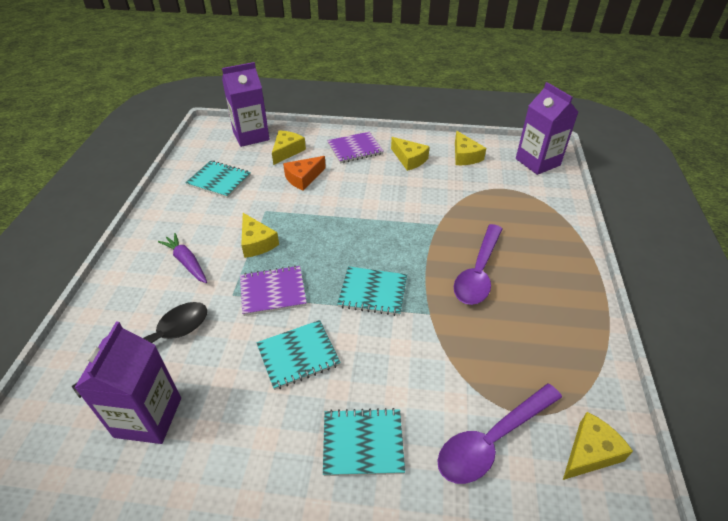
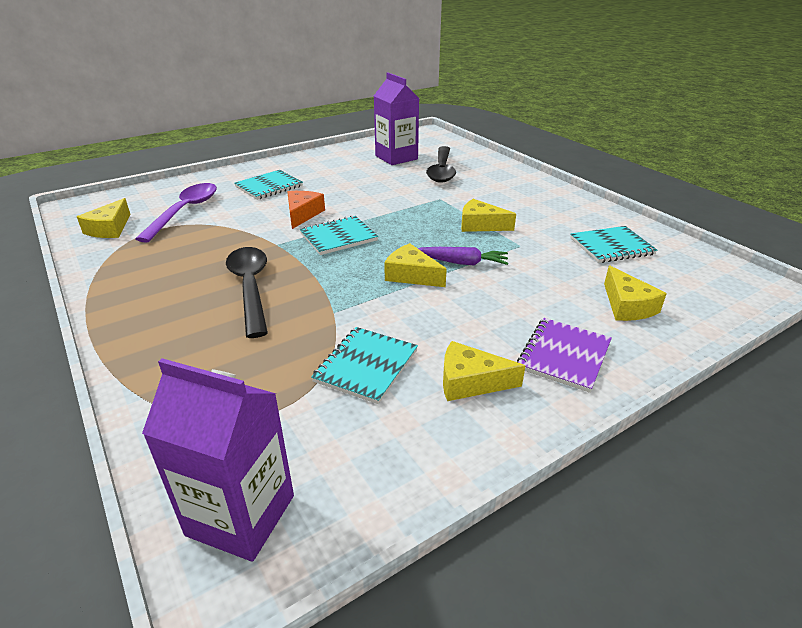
camera: 140 degrees right, 10 degrees down
purple carrot [158,233,207,283] -> purple carrot moved to [418,247,508,265]
purple carton [222,62,270,147] -> none
purple notebook [240,265,307,316] -> none
turquoise notebook [256,320,341,390] -> turquoise notebook moved to [311,327,418,404]
orange cheese [283,156,326,191] -> orange cheese moved to [287,191,325,229]
purple spoon [454,224,502,305] -> black spoon [226,247,268,338]
yellow cheese [455,131,486,165] -> yellow cheese moved to [384,243,447,287]

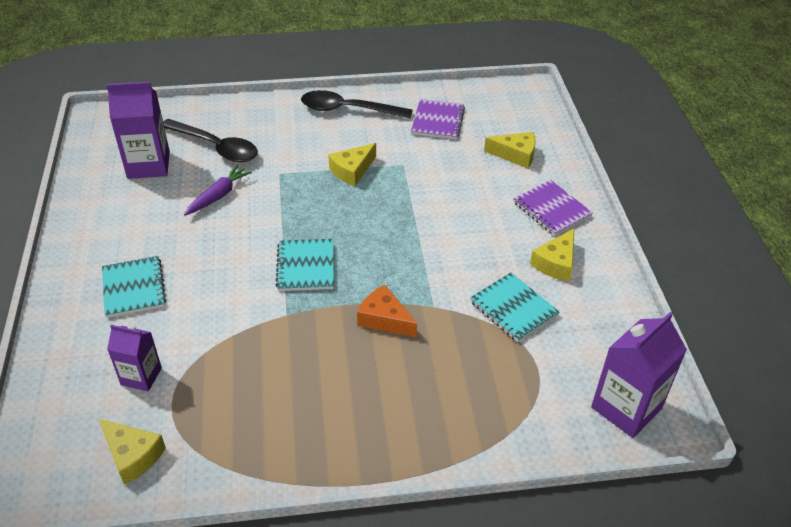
camera: 65 degrees left, 10 degrees up
purple spoon [135,183,217,243] -> purple carton [107,325,162,391]
black spoon [226,247,268,338] -> black spoon moved to [301,90,413,119]
orange cheese [287,191,325,229] -> orange cheese moved to [357,285,417,337]
yellow cheese [384,243,447,287] -> none
purple carrot [418,247,508,265] -> purple carrot moved to [184,165,252,216]
turquoise notebook [570,226,657,263] -> purple notebook [411,99,465,139]

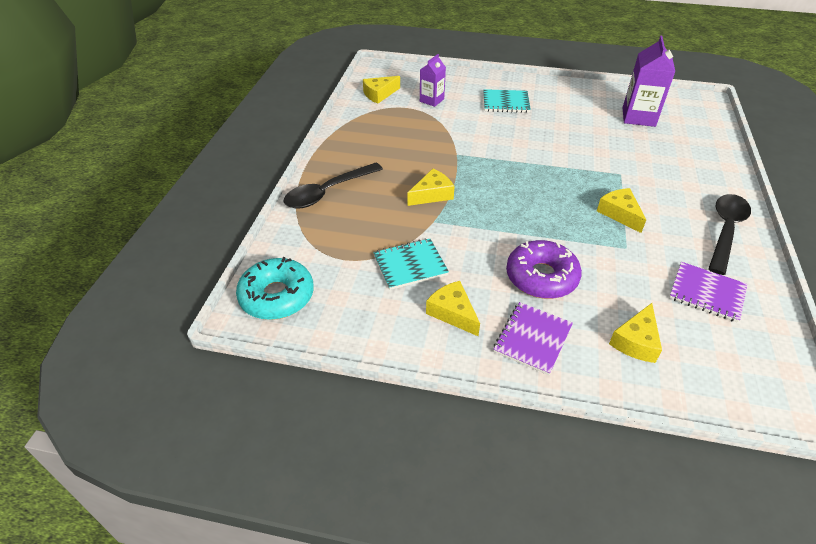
camera: 110 degrees right, 0 degrees up
black spoon [163,119,258,162] -> black spoon moved to [283,163,383,209]
purple carrot [184,165,252,216] -> none
turquoise notebook [276,239,334,291] -> none
orange cheese [357,285,417,337] -> yellow cheese [407,169,455,206]
purple notebook [513,180,593,236] -> purple notebook turned 45 degrees counterclockwise [493,302,573,375]
purple carton [591,312,687,438] -> turquoise donut [236,257,314,320]
none -> purple donut [506,240,582,299]

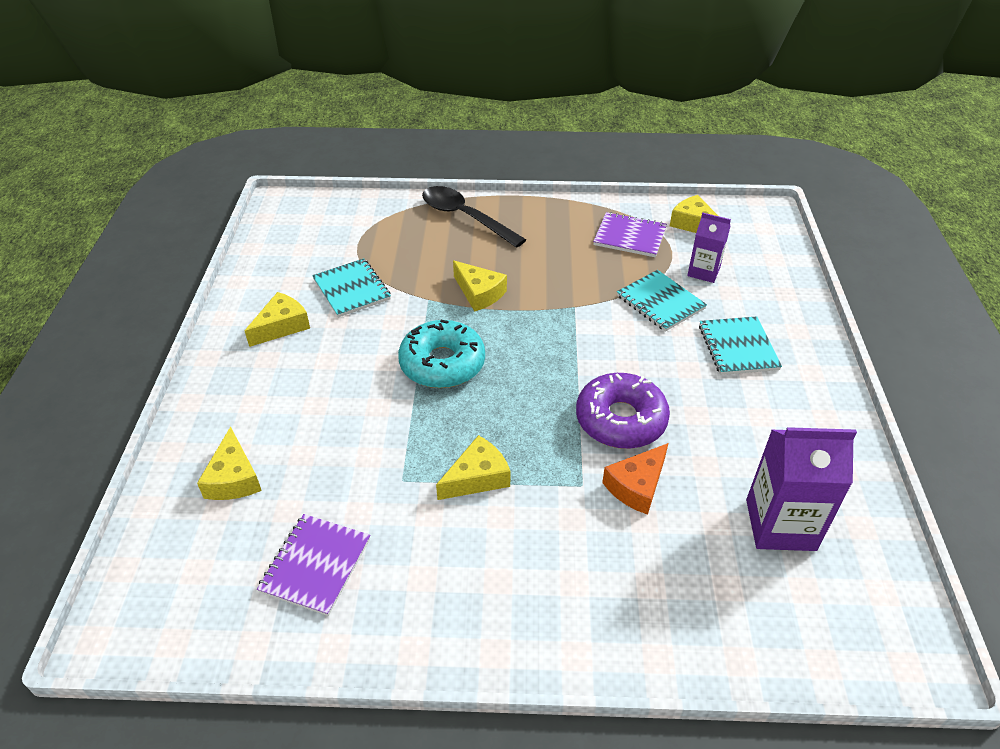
camera: 80 degrees right, 0 degrees up
turquoise donut [236,257,314,320] -> turquoise donut moved to [398,320,485,388]
purple notebook [493,302,573,375] -> purple notebook moved to [593,212,667,257]
purple donut [506,240,582,299] -> purple donut moved to [576,373,670,449]
yellow cheese [609,303,662,363] -> yellow cheese turned 120 degrees counterclockwise [197,426,262,500]
black spoon [708,194,751,275] -> none
none -> orange cheese [602,443,668,515]
none -> turquoise notebook [617,270,707,332]

